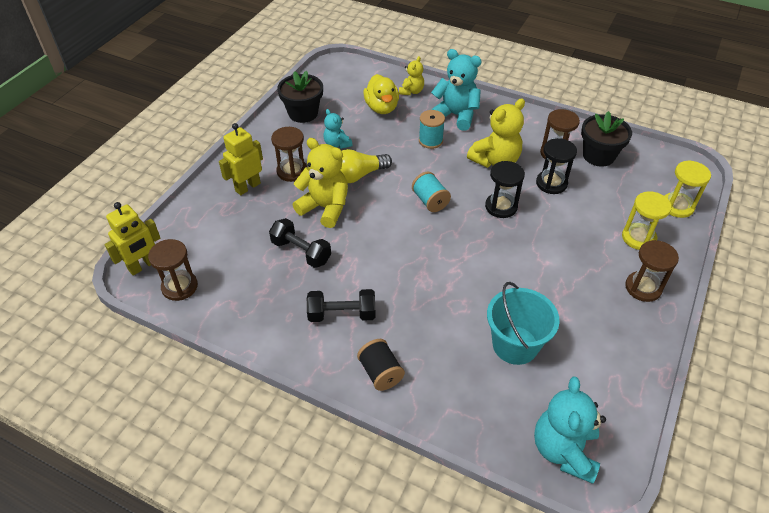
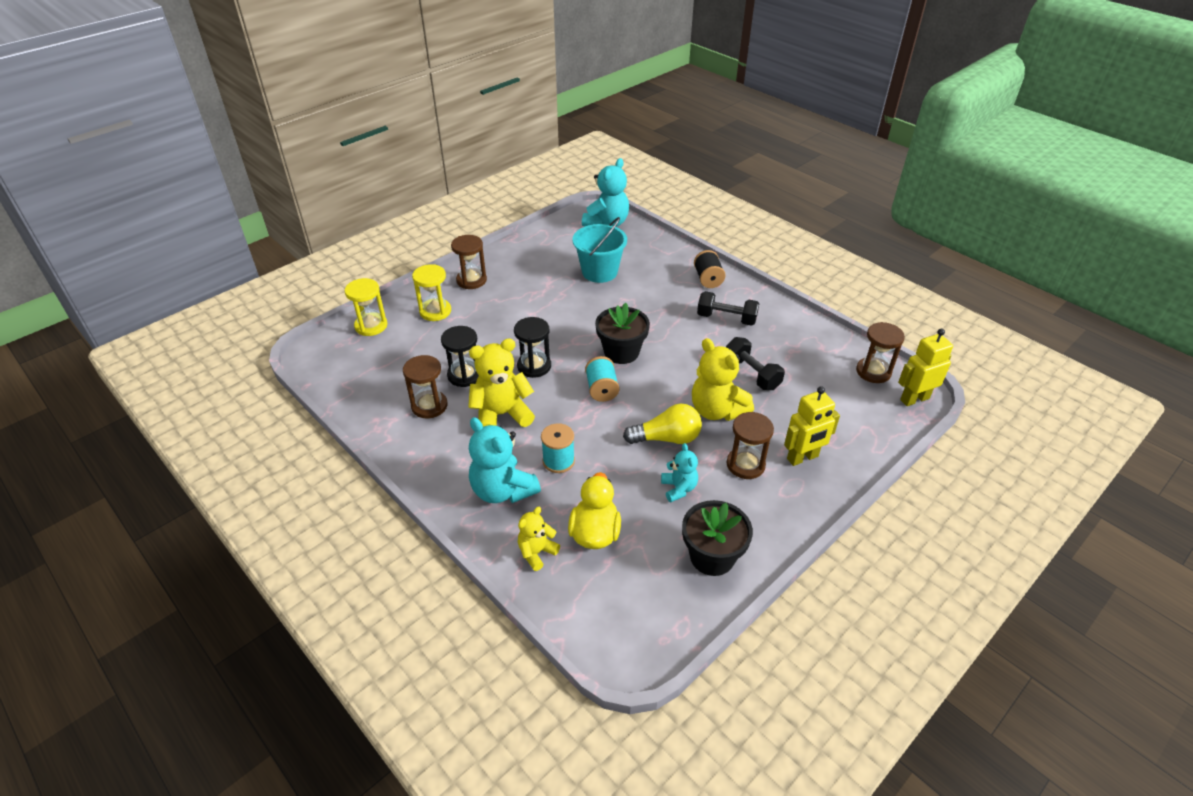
camera: 160 degrees left, 5 degrees down
black flower pot [581,111,632,167] -> black flower pot moved to [595,303,650,364]

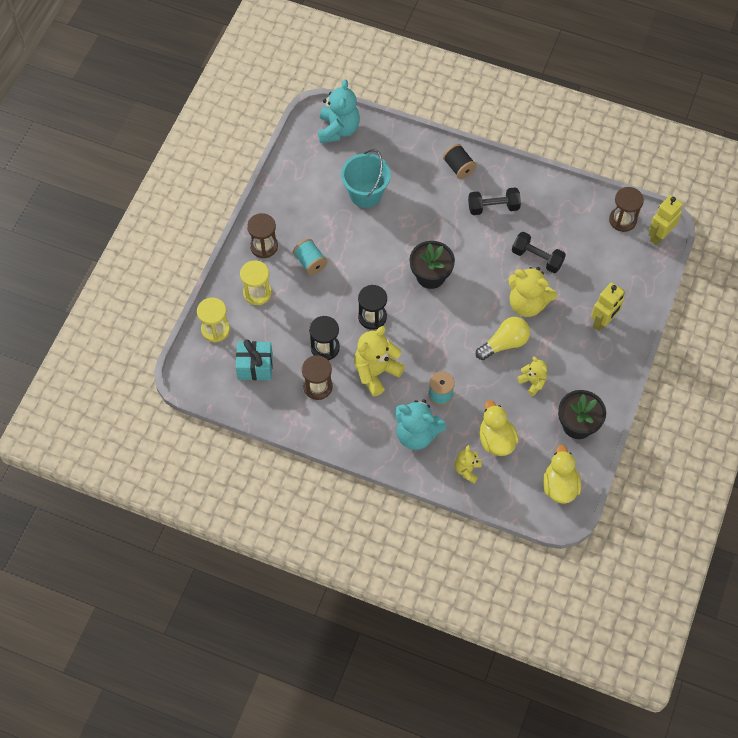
camera: 25 degrees left, 20 degrees up
turquoise spool [585,356,620,402] -> turquoise spool moved to [293,239,327,275]
turquoise teddy bear [661,443,698,502] -> yellow teddy bear [517,357,547,396]
brown hourglass [727,412,774,479] -> none
none -> turquoise gift [236,339,273,380]
none -> yellow duck [543,445,581,504]

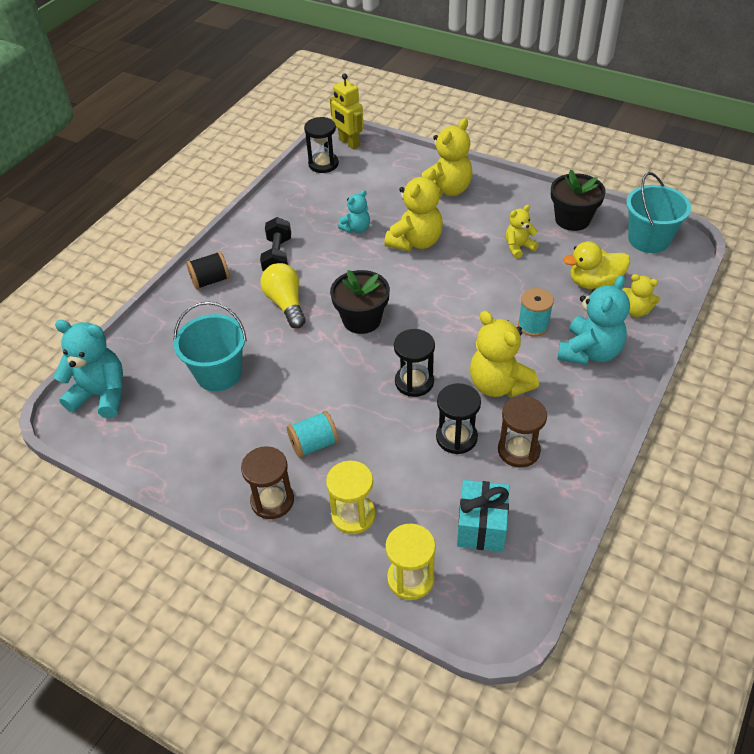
camera: 80 degrees left, 15 degrees down
yellow light bulb [476,317,530,360] -> yellow light bulb moved to [261,263,306,328]
black dumbbell [512,232,566,273] -> turquoise teddy bear [338,190,370,233]
yellow duck [543,445,581,504] -> turquoise bucket [626,172,691,253]
yellow robot [591,282,625,332] -> yellow teddy bear [422,118,472,197]
brown hourglass [609,187,644,232] -> black hourglass [304,117,339,173]

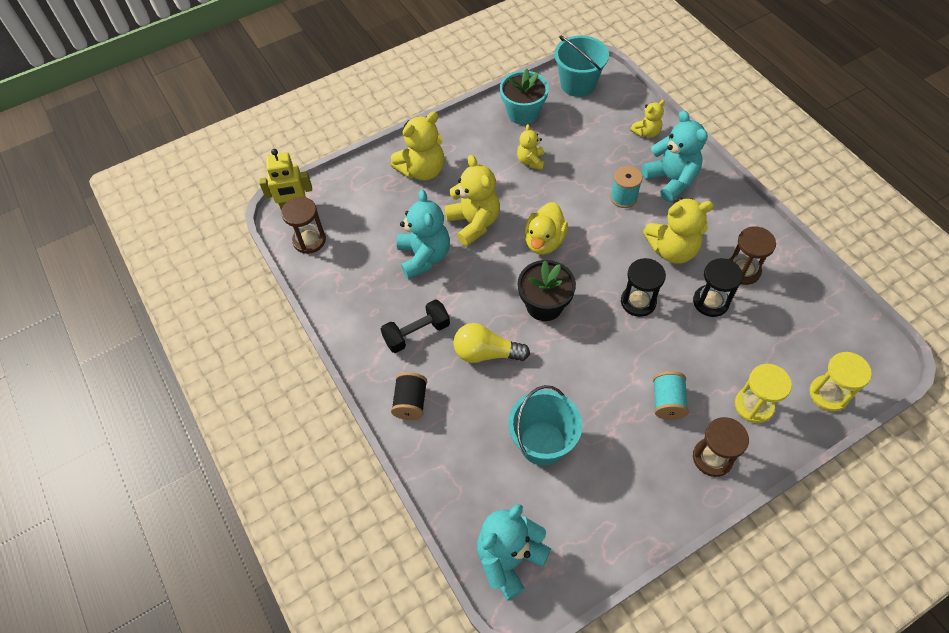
camera: 60 degrees left, 10 degrees up
black dumbbell [260,217,291,272] -> black dumbbell turned 60 degrees counterclockwise [381,299,450,353]
black hourglass [304,117,339,173] -> brown hourglass [281,197,326,254]
turquoise teddy bear [338,190,370,233] -> turquoise teddy bear [397,189,450,279], size x1.77
yellow teddy bear [422,118,472,197] -> yellow teddy bear turned 75 degrees clockwise [391,112,444,181]
turquoise gift [457,480,509,552] -> none
black flower pot [551,170,606,231] -> turquoise flower pot [500,69,549,125]
yellow duck [563,241,630,290] -> yellow duck moved to [524,202,568,255]

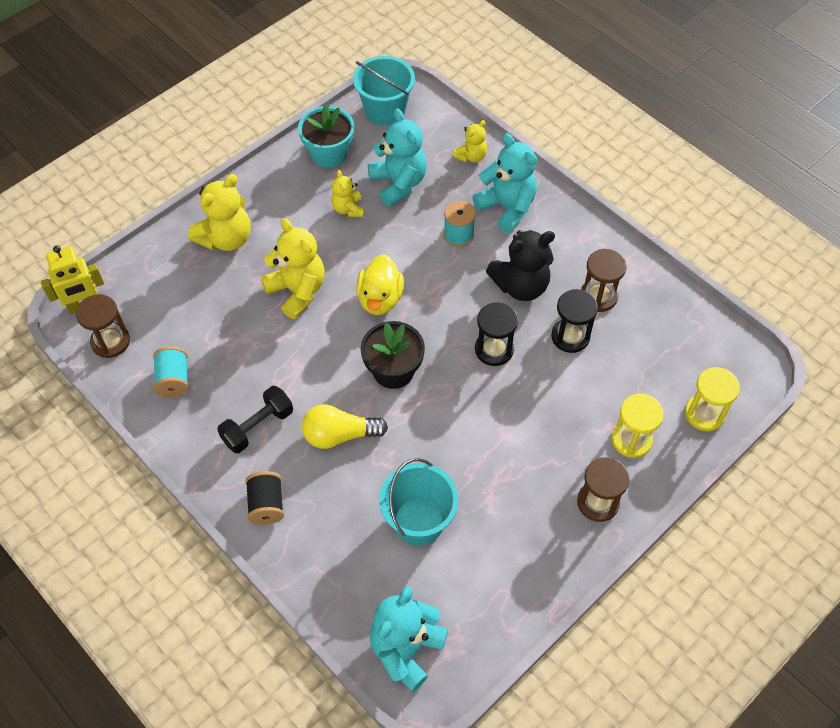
camera: 15 degrees left, 0 degrees up
turquoise teddy bear [397,189,450,279] -> turquoise teddy bear moved to [368,108,427,207]
yellow teddy bear [643,198,714,264] -> black teddy bear [486,230,555,301]
turquoise spool [653,371,689,420] -> turquoise spool moved to [153,346,189,397]

